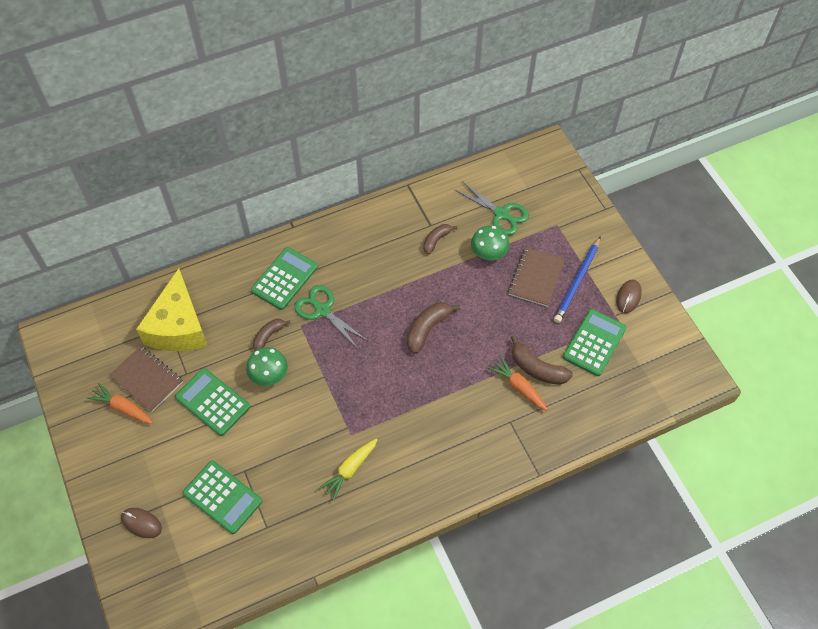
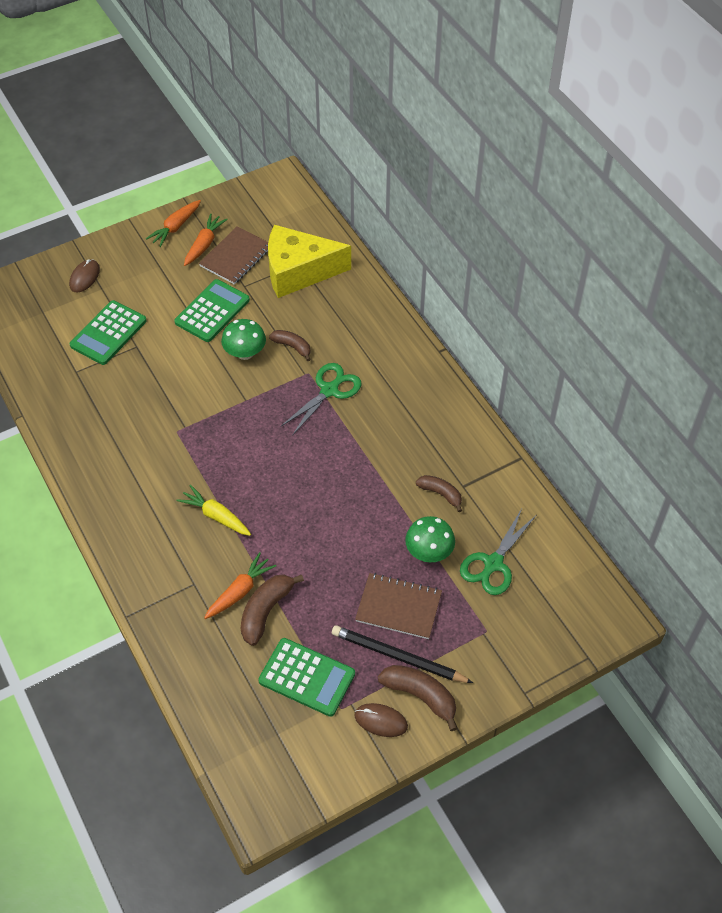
camera: 85 degrees right, 5 degrees down
green calculator [251,247,318,310] -> none
yellow carrot [319,438,378,500] -> yellow carrot moved to [177,485,251,536]
brown banana [407,302,460,354] -> brown banana moved to [378,665,457,731]
blue pencil [554,236,601,323] -> black pencil [332,625,473,683]
none -> orange carrot [146,200,201,247]

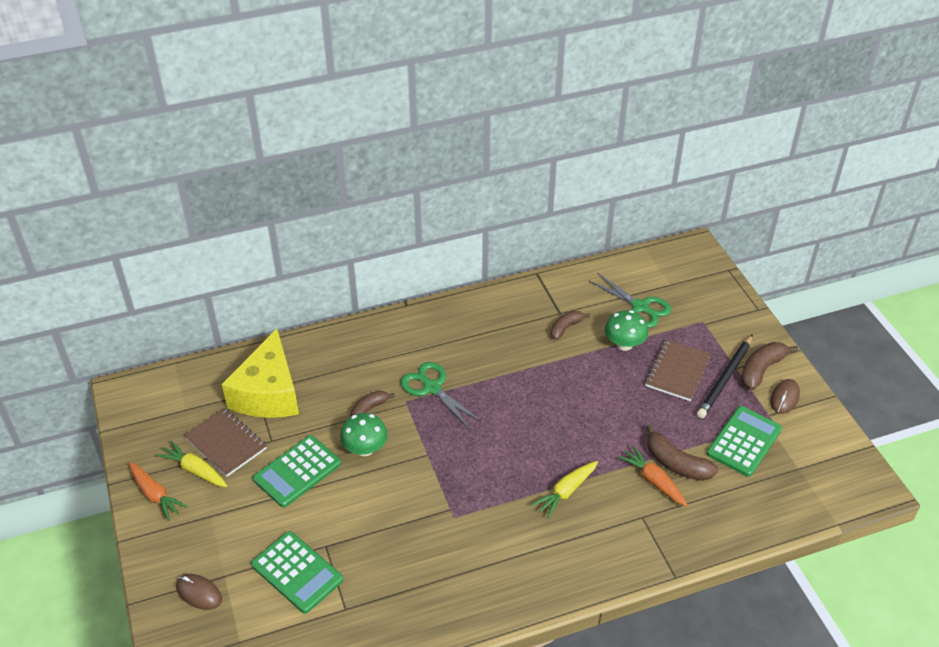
camera: 80 degrees left, 10 degrees down
green calculator [174,279,250,342] -> green calculator turned 90 degrees counterclockwise [253,435,341,508]
orange carrot [184,214,228,266] -> yellow carrot [156,441,227,487]

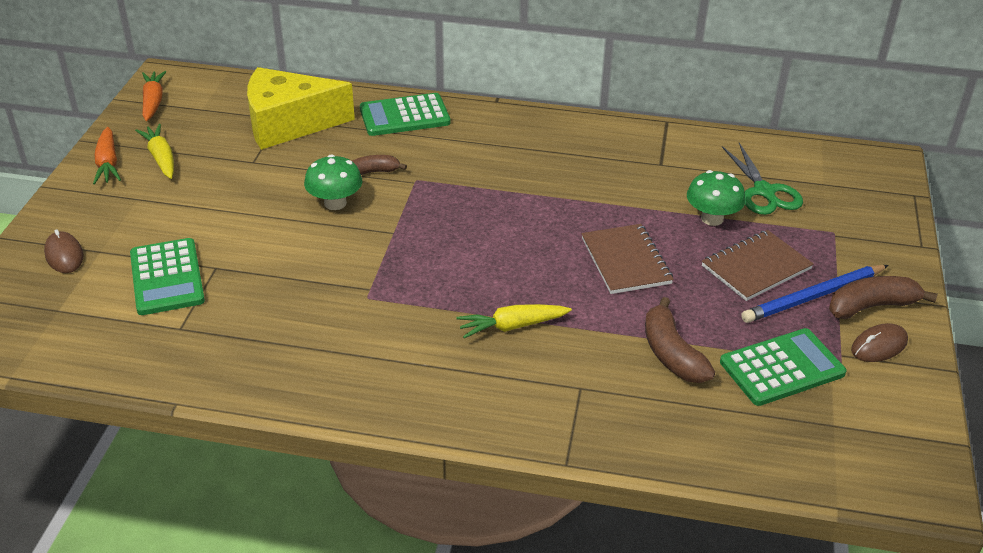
camera: 30 degrees right, 5 degrees down
brown notebook [184,408,267,477] -> brown notebook moved to [581,224,674,294]
yellow cheese [222,329,299,418] -> yellow cheese turned 45 degrees clockwise [247,67,355,150]
green calculator [253,435,341,508] -> green calculator moved to [360,93,451,136]
green scissors [401,362,482,429] -> none
brown banana [551,311,590,340] -> none
orange carrot [618,445,688,507] -> orange carrot moved to [142,71,166,121]
black pencil [697,334,753,418] -> blue pencil [741,265,889,323]

